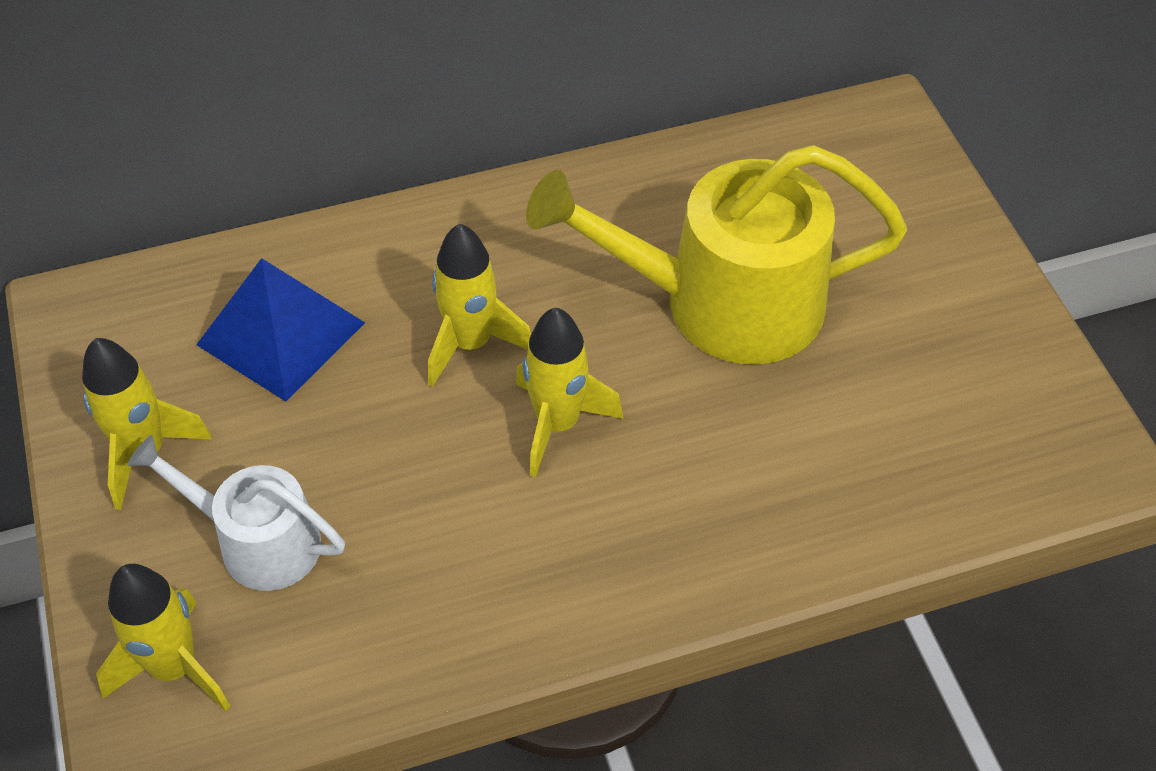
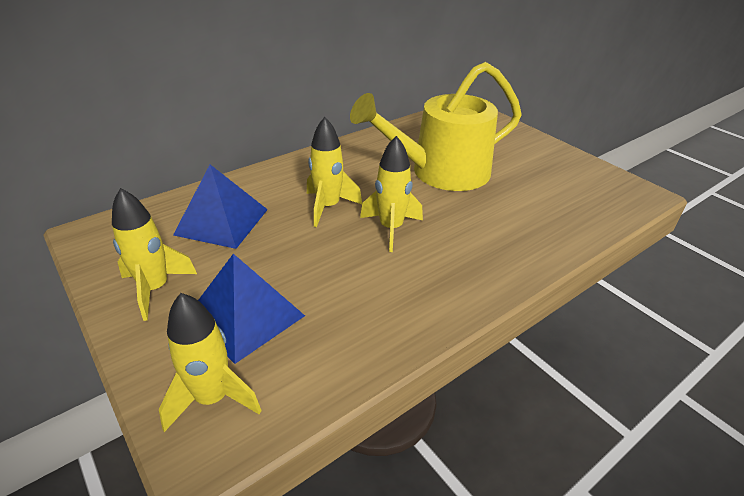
camera: 20 degrees left, 15 degrees down
white watering can [127,435,345,591] -> blue pyramid [198,254,305,364]

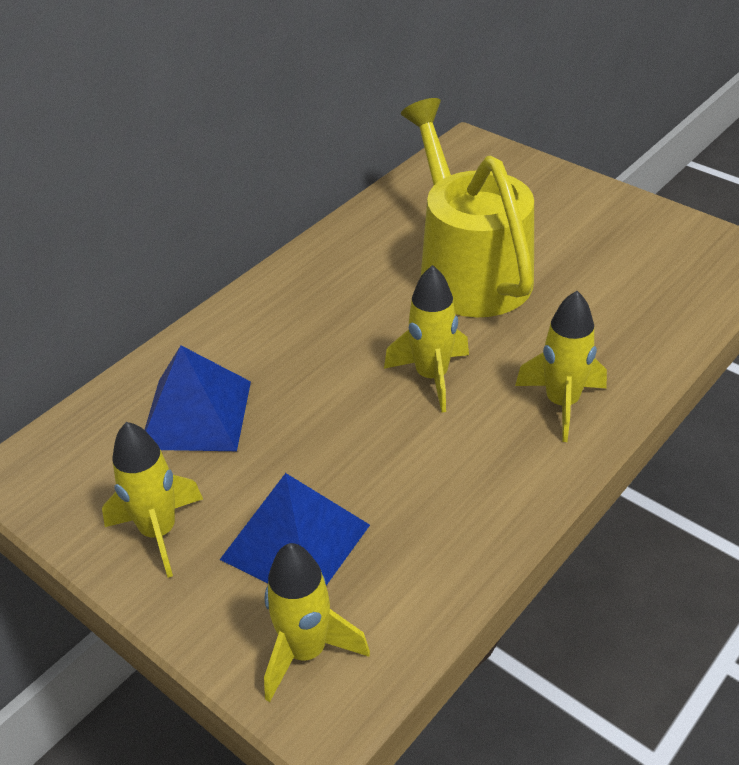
camera: 10 degrees left, 5 degrees up
yellow rocket [307,117,362,227] -> yellow rocket moved to [515,291,607,442]
yellow watering can [350,62,522,191] -> yellow watering can turned 105 degrees clockwise [401,98,534,317]

